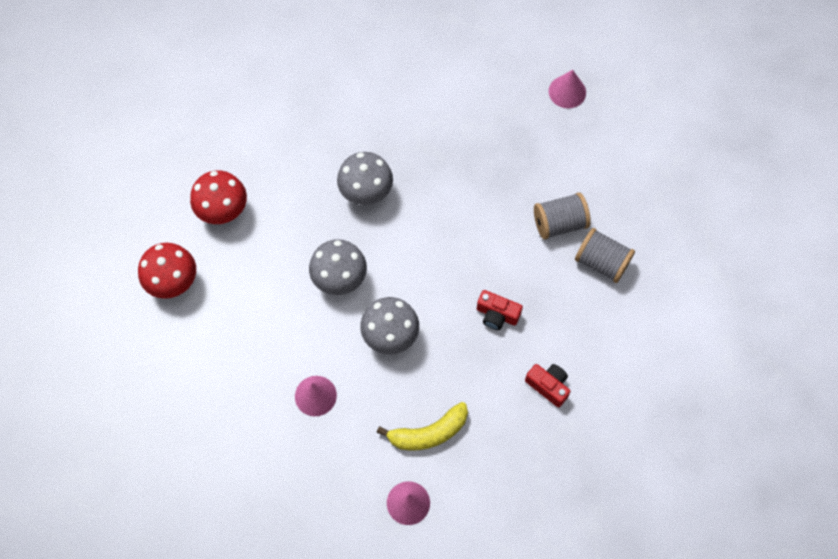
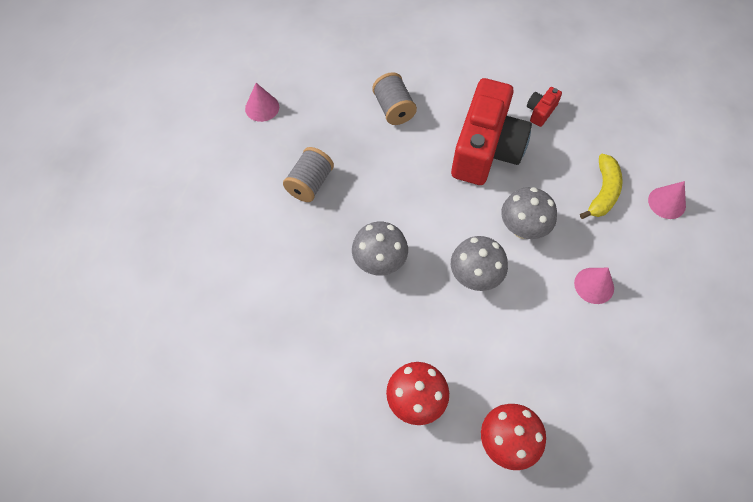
camera: 95 degrees left, 5 degrees down
yellow banana [376,402,468,451] -> yellow banana turned 45 degrees clockwise [580,154,623,219]
red camera [477,290,523,330] -> red camera [451,78,532,185], size x2.46
grey spool [575,228,635,283] -> grey spool moved to [283,147,334,202]

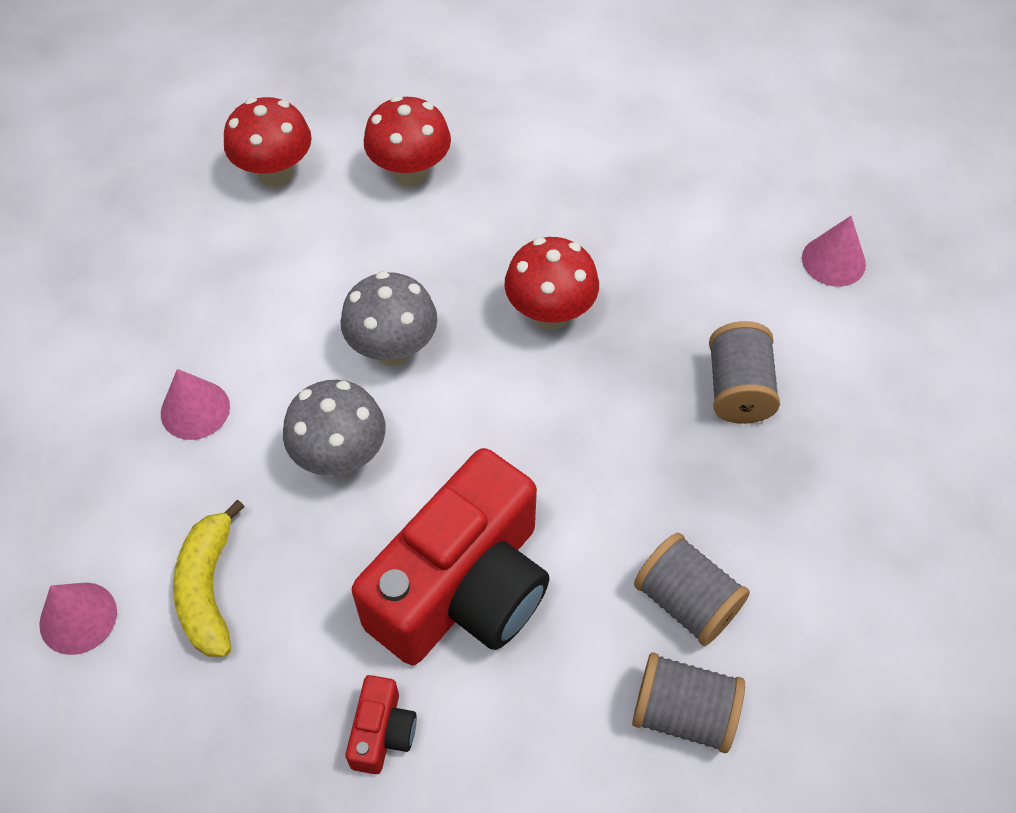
camera: 155 degrees right, 5 degrees down
pink cone [245,83,279,122] -> pink cone moved to [802,216,866,287]
grey mushroom [352,222,408,275] -> red mushroom [504,237,599,330]
red camera [451,78,532,185] -> red camera turned 135 degrees counterclockwise [352,448,550,665]
none -> grey spool [632,652,745,753]

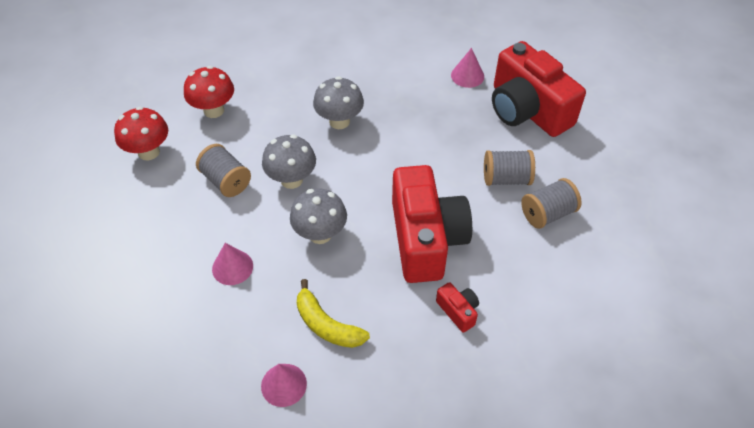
camera: 45 degrees left, 5 degrees down
red mushroom [504,237,599,330] -> grey mushroom [313,76,364,129]
grey spool [709,321,780,424] -> grey spool moved to [196,144,251,197]
pink cone [802,216,866,287] -> pink cone moved to [451,48,484,88]
none -> red camera [492,41,586,137]

